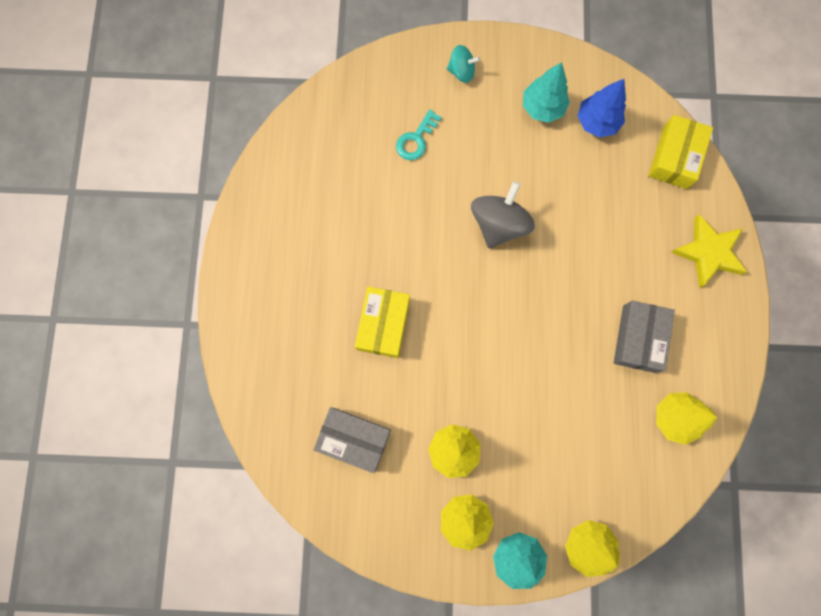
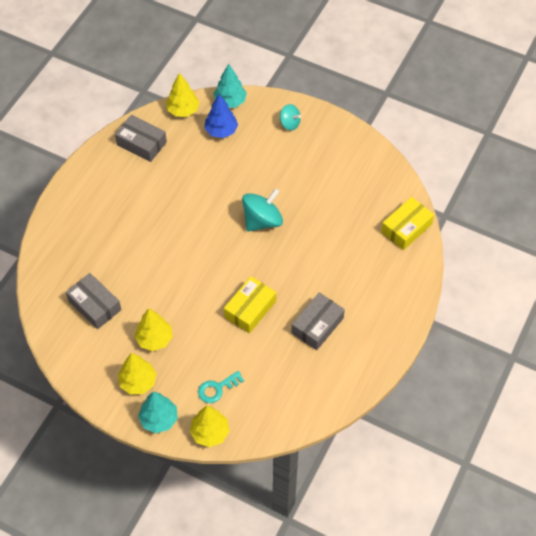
camera: 25 degrees right, 20 degrees down
yellow box [355,287,410,358] -> yellow box moved to [224,276,276,334]
turquoise key [396,109,442,160] -> turquoise key moved to [198,371,244,403]
grey spinning top [471,181,535,248] -> turquoise spinning top [242,188,283,232]
turquoise tree [523,62,570,123] -> turquoise tree moved to [214,64,247,108]
blue tree [578,79,626,138] -> blue tree moved to [204,94,238,138]
yellow tree [656,392,717,445] -> yellow tree moved to [166,73,199,117]
yellow star [671,214,747,288] -> none
none -> grey box [115,115,167,162]

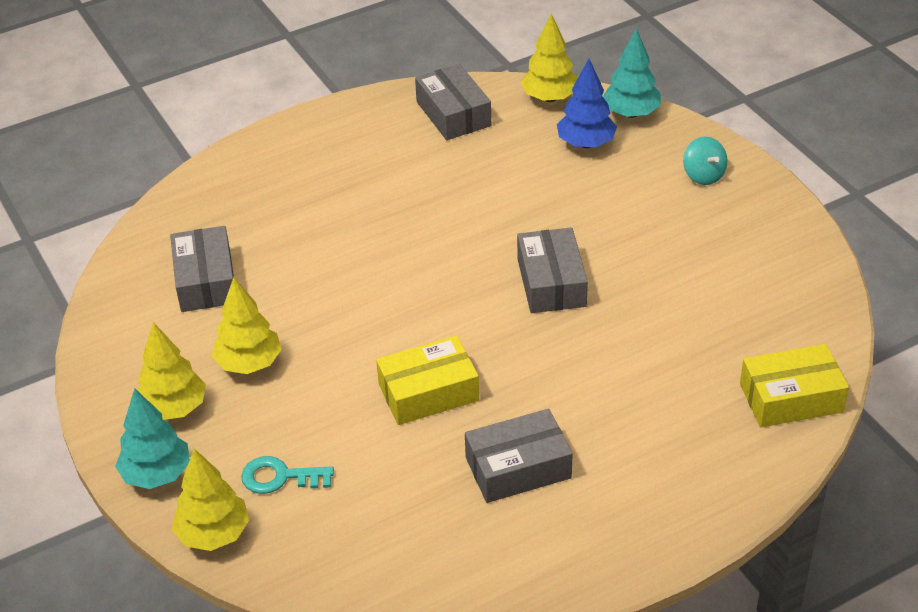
camera: 35 degrees right, 15 degrees down
turquoise spinning top [242,188,283,232] -> grey box [517,227,588,313]

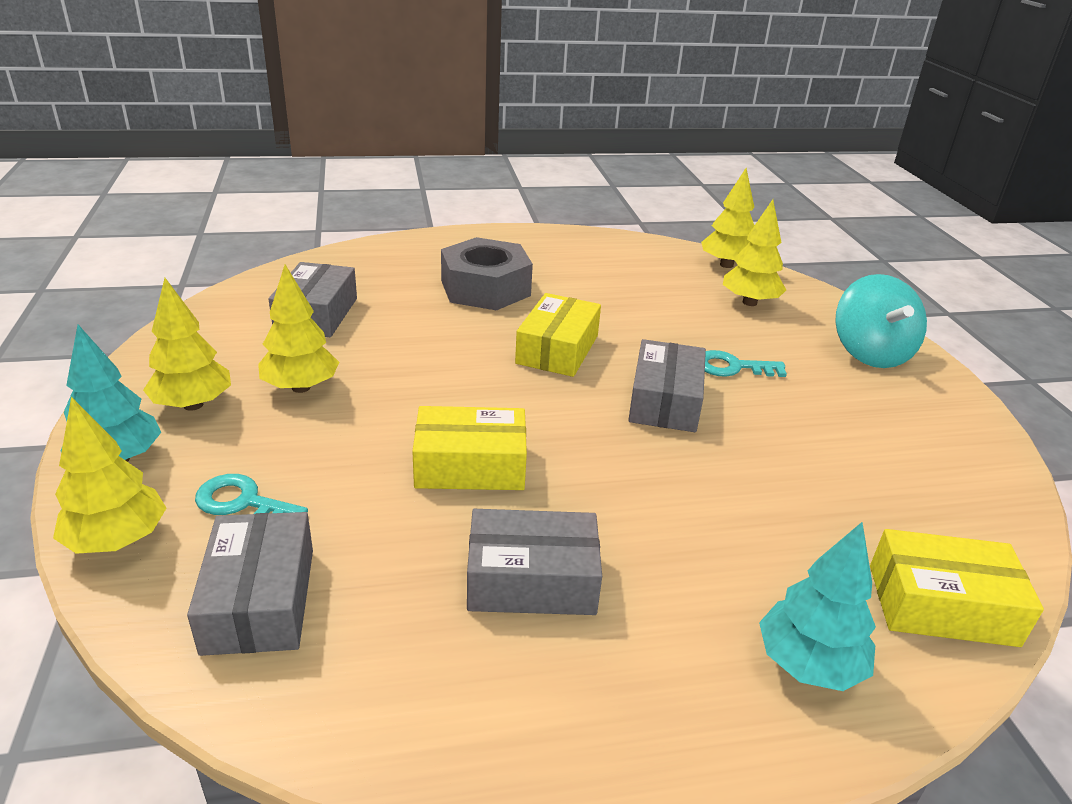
camera: 15 degrees right, 10 degrees down
grey box [415,64,491,140] -> grey box moved to [187,512,313,656]
blue tree [557,59,617,148] -> yellow tree [723,199,786,306]
turquoise tree [603,28,661,118] -> turquoise tree moved to [759,522,876,691]
turquoise spinning top [683,137,727,185] -> turquoise spinning top [835,274,927,368], size x1.75
none -> grey nut [441,237,533,310]
none -> yellow box [515,293,601,377]
none -> turquoise key [705,350,787,377]

